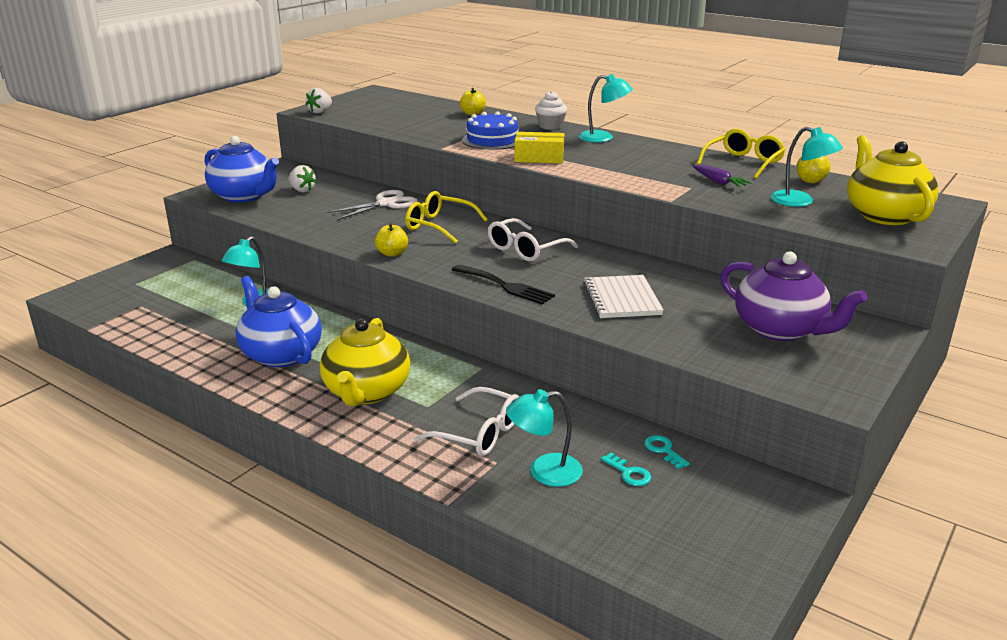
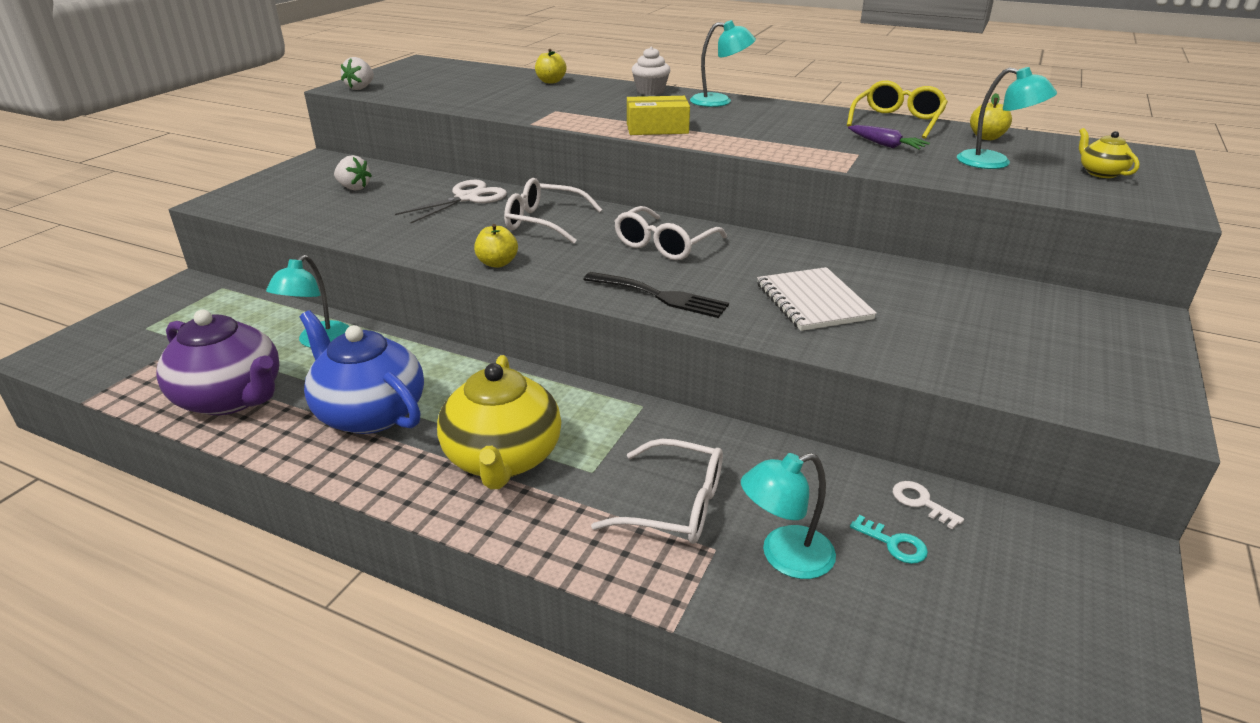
camera: 10 degrees left, 5 degrees up
blue teapot [205,136,279,202] -> none
yellow glasses [405,191,488,244] -> white glasses [504,178,603,244]
blue cake [462,111,518,150] -> none
turquoise key [645,435,690,469] -> white key [893,481,964,530]
purple teapot [720,252,867,341] -> purple teapot moved to [156,310,279,415]
yellow teapot [847,135,938,225] -> yellow teapot [1079,128,1140,178], size x0.46

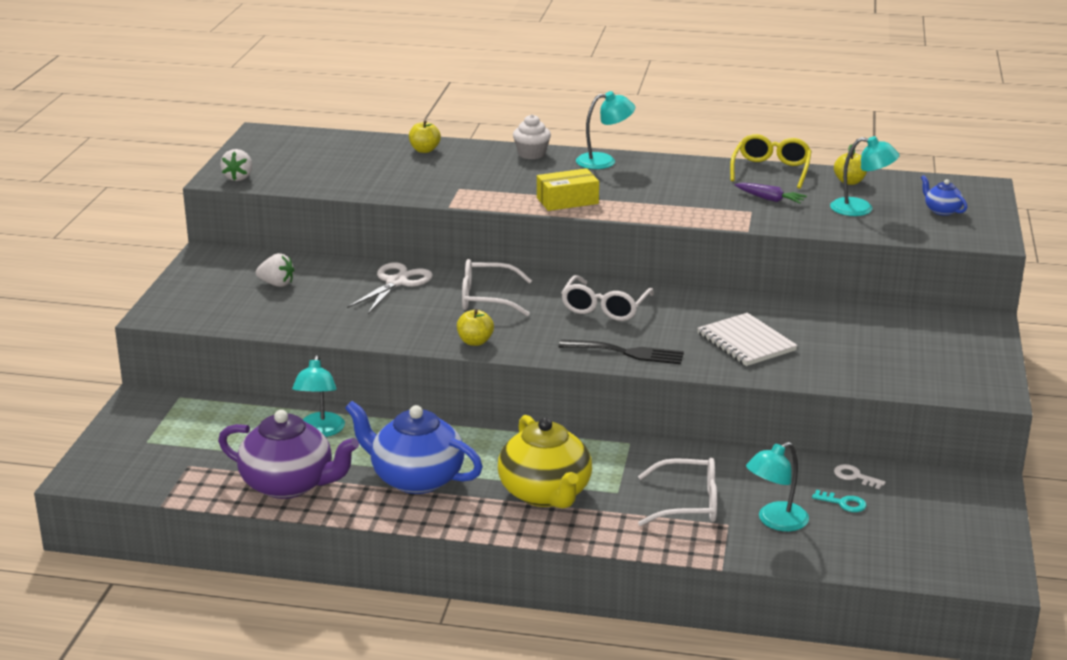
camera: 15 degrees left, 5 degrees down
yellow teapot [1079,128,1140,178] -> blue teapot [921,175,967,216]

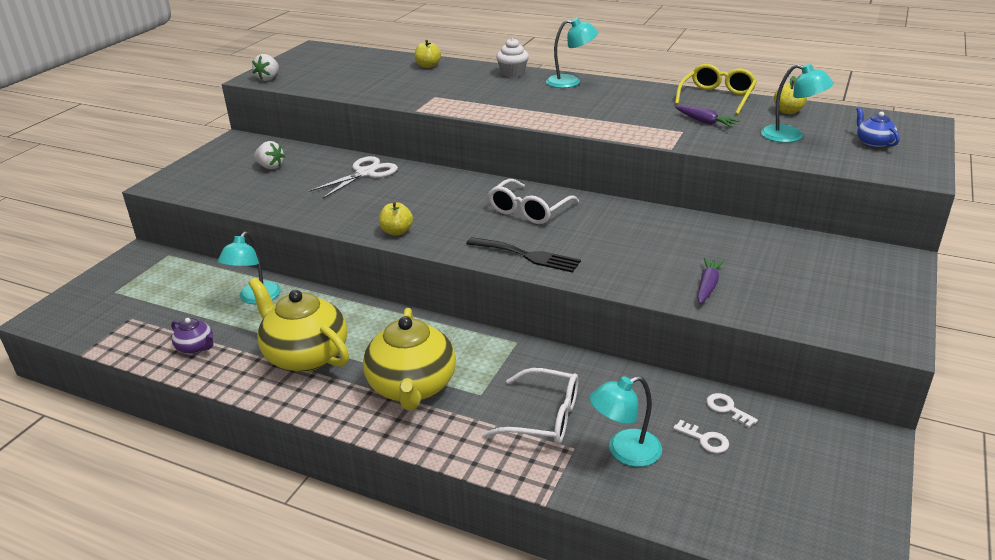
camera: 15 degrees right, 5 degrees up
purple teapot [218,410,359,499] -> purple teapot [171,318,214,354], size x0.46
blue teapot [345,401,483,494] -> yellow teapot [248,278,349,372]
white glasses [462,259,532,316] -> none
yellow box [537,168,599,211] -> none
white notebook [697,313,798,366] -> none
turquoise key [812,490,866,512] -> white key [673,420,729,453]
none -> purple carrot [697,257,725,304]

